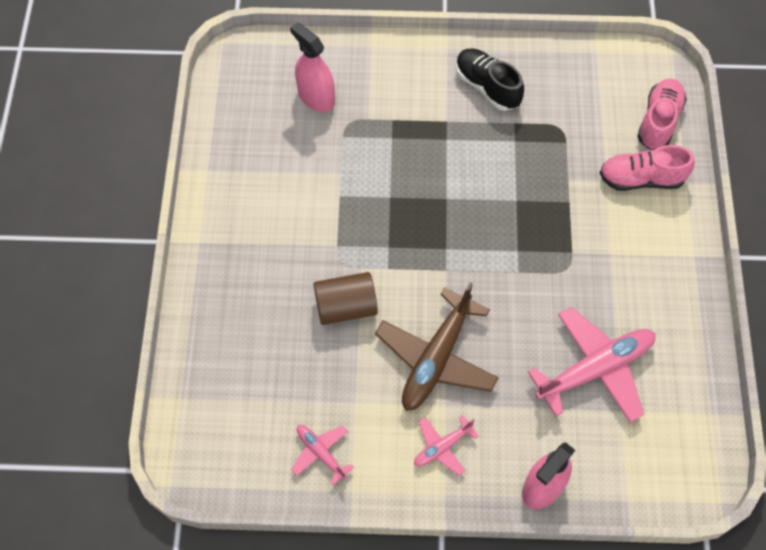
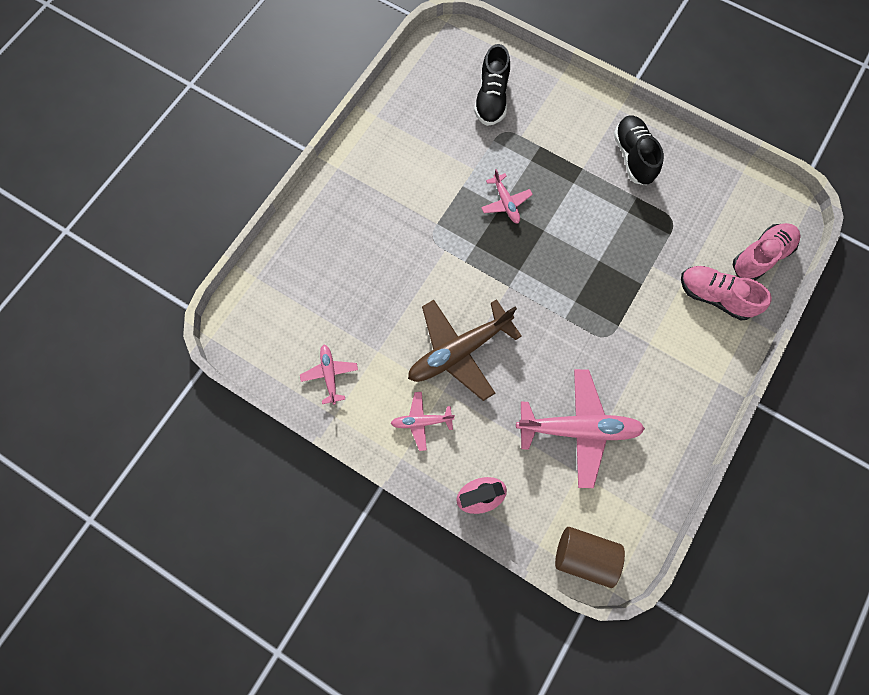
camera: 30 degrees right, 10 degrees up
pink spray bottle [290,22,335,112] -> black shoe [474,44,510,126]
brown cylinder [314,272,378,325] -> brown cylinder moved to [555,527,625,588]
none -> pink plane [481,169,533,224]

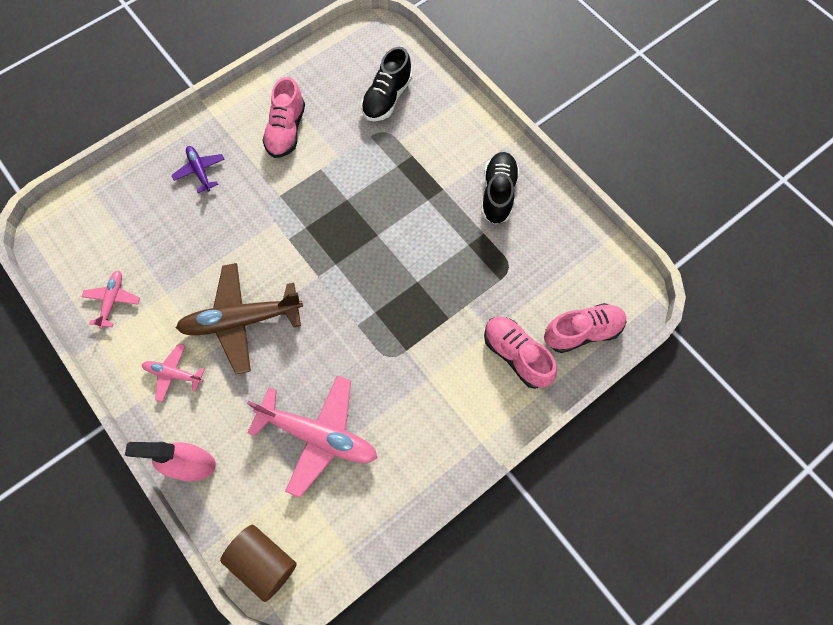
camera: 20 degrees right, 5 degrees down
pink plane [481,169,533,224] -> none
none -> purple plane [171,146,225,193]
none -> pink shoe [262,77,305,158]

